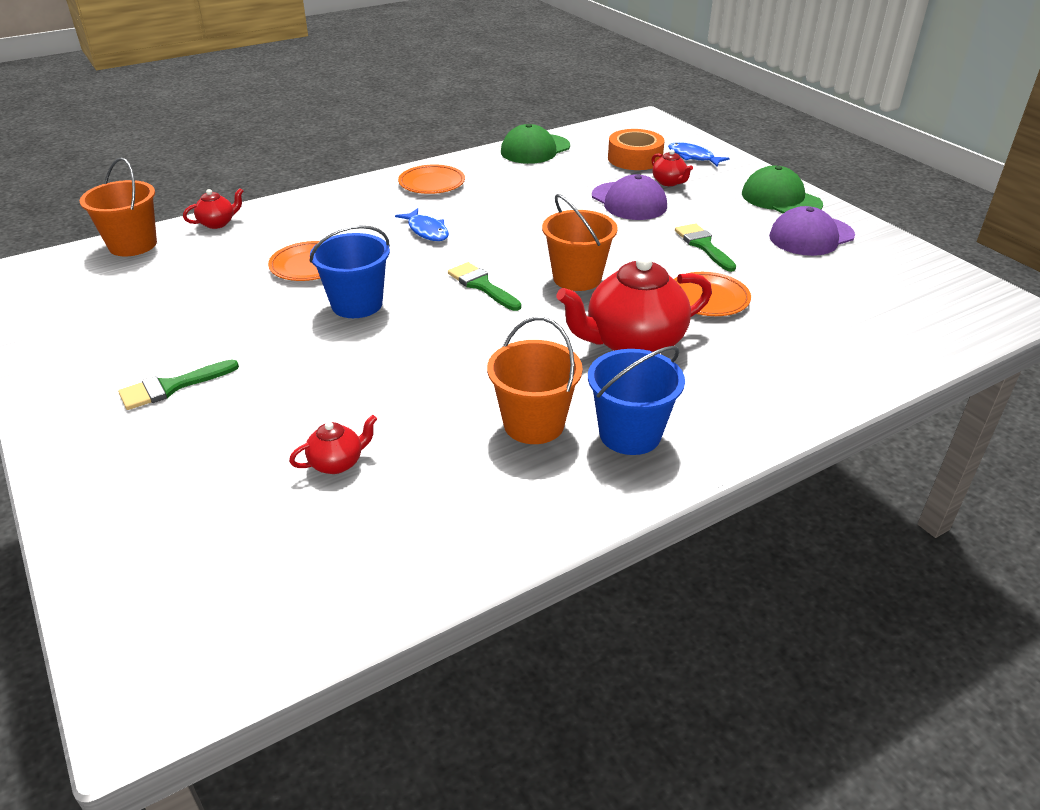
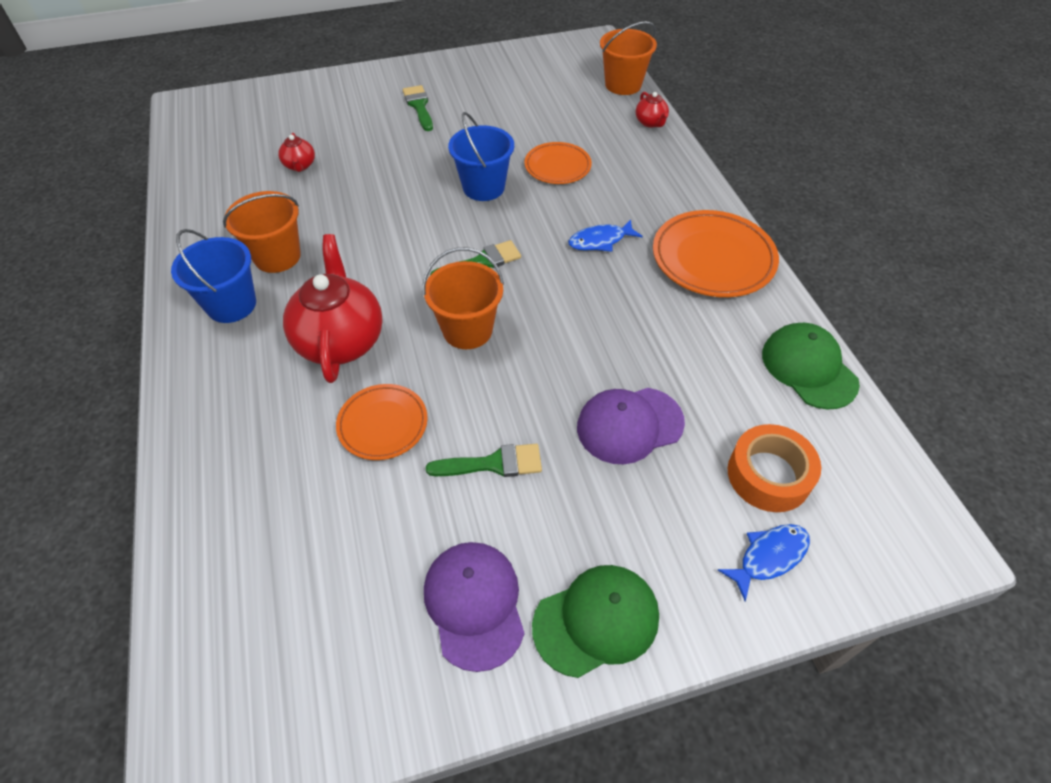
camera: 105 degrees right, 15 degrees up
orange plate [398,164,465,194] -> orange plate [653,210,779,297], size x1.64
red teapot [651,149,693,186] -> none

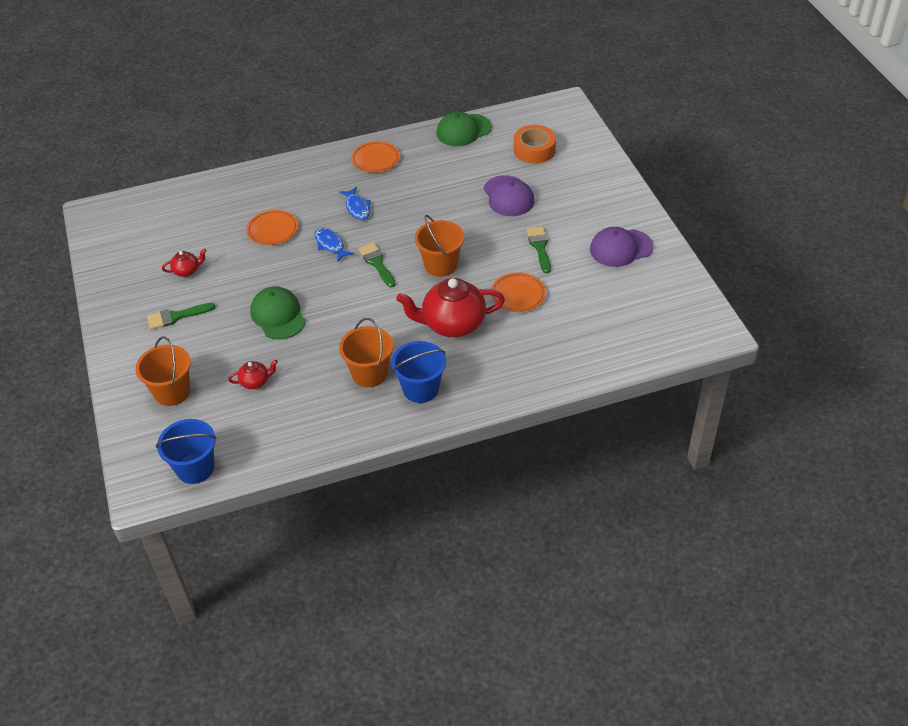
camera: 90 degrees left, 5 degrees down
blue bucket [448,112,514,201] -> blue bucket moved to [156,419,217,484]
green cap [532,565,659,678] -> green cap moved to [250,286,306,340]
orange bucket [600,21,657,95] -> orange bucket moved to [135,337,191,406]
red teapot [635,92,669,128] -> red teapot moved to [162,249,207,277]
orange plate [653,210,779,297] -> orange plate [351,141,400,173], size x0.61
blue fish [718,524,810,601] -> blue fish moved to [314,227,354,262]

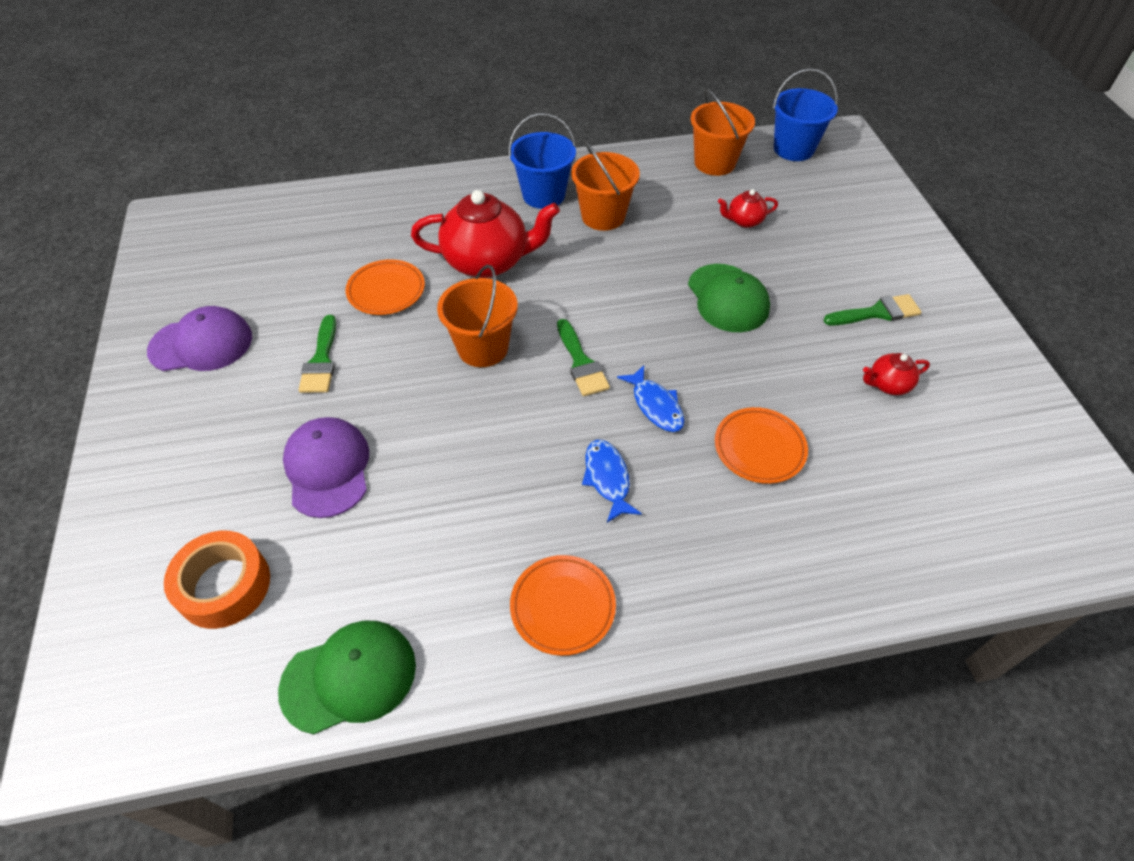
camera: 175 degrees left, 5 degrees up
orange bucket [135,337,191,406] -> orange bucket moved to [691,89,755,176]

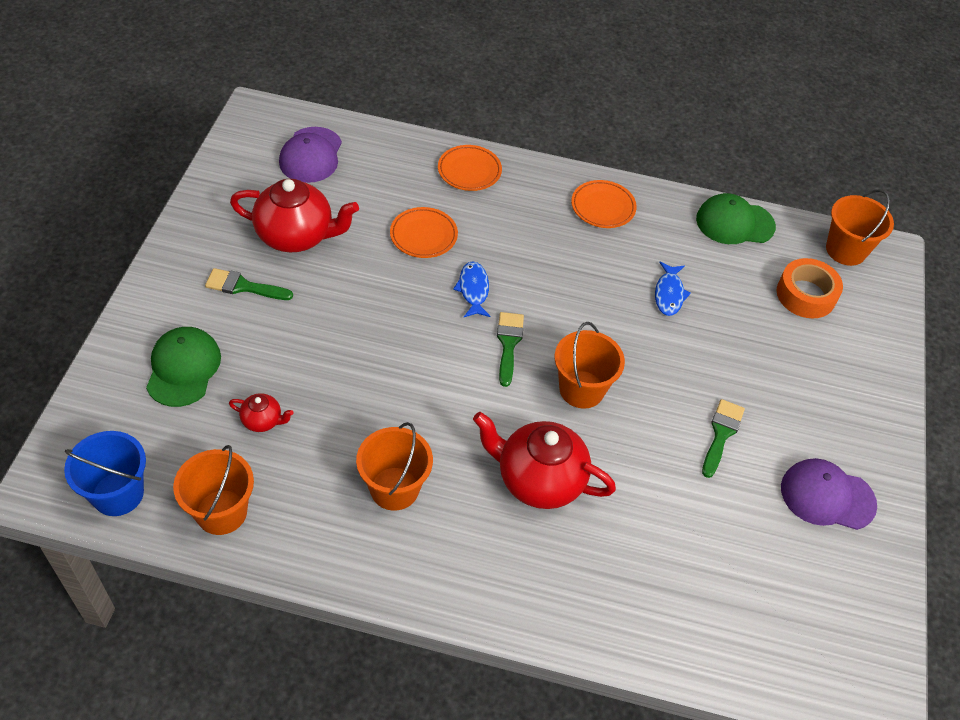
camera: 160 degrees left, 0 degrees up
purple cap [283,417,369,518] -> purple cap moved to [279,127,342,183]
orange plate [345,259,425,315] -> orange plate moved to [438,145,502,191]
blue bucket [508,113,576,209] -> none
blue fish [582,440,642,523] -> blue fish moved to [655,261,691,316]
green cap [688,264,770,332] -> green cap moved to [146,327,221,407]
red teapot [863,353,930,395] -> red teapot [230,179,359,252], size x2.16
none -> orange bucket [826,189,894,266]

